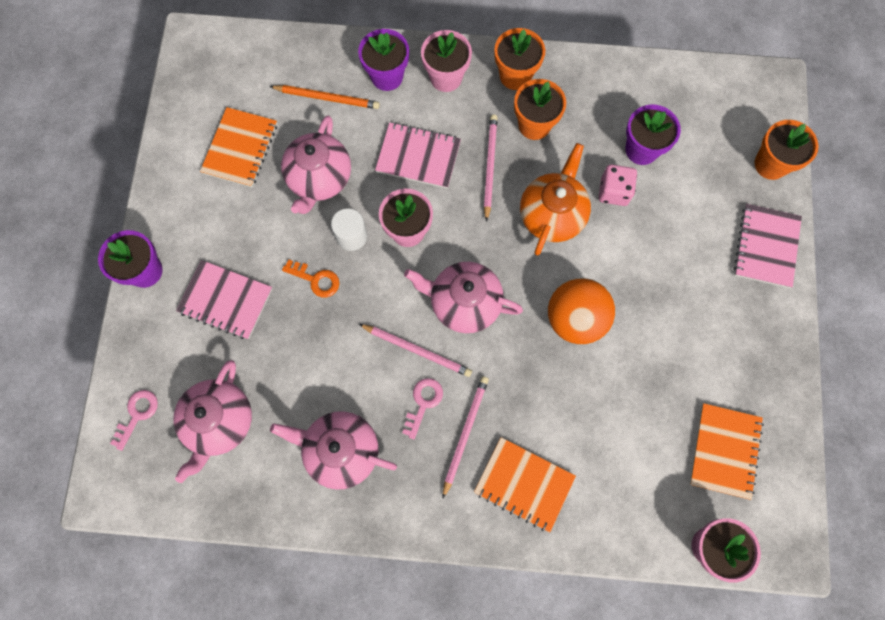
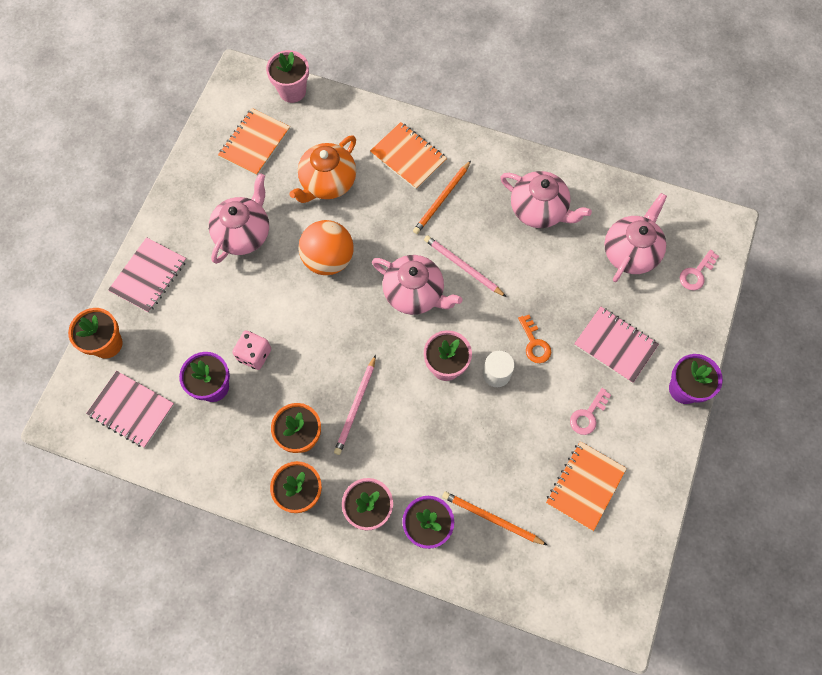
camera: 165 degrees left, 5 degrees down
pink teapot [281,115,351,214] -> pink teapot moved to [209,173,269,264]
orange key [282,259,339,298] -> orange key turned 150 degrees counterclockwise [518,315,551,363]
pink notebook [375,122,461,189] -> pink notebook moved to [86,371,174,448]
pink key [402,378,443,439] -> pink key moved to [570,388,611,435]
pink pencil [443,376,489,498] -> orange pencil [413,161,471,234]
orange teapot [520,143,591,256] -> orange teapot moved to [289,135,356,203]

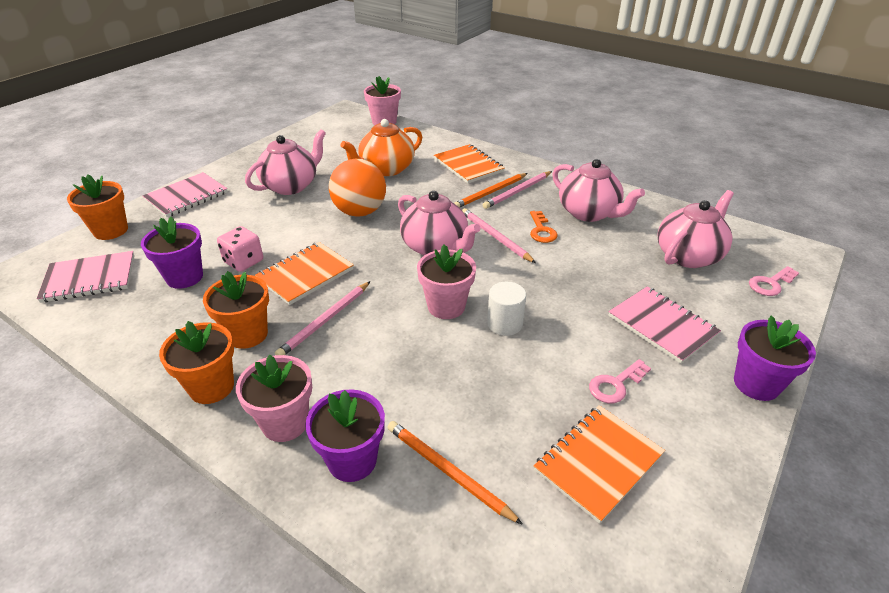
camera: 15 degrees right, 30 degrees down
pink notebook [86,371,174,448] -> pink notebook turned 60 degrees counterclockwise [36,251,134,303]
orange notebook [218,108,290,176] -> orange notebook moved to [255,242,354,305]
orange key [518,315,551,363] -> orange key moved to [530,211,558,243]
none -> pink pencil [483,171,552,209]

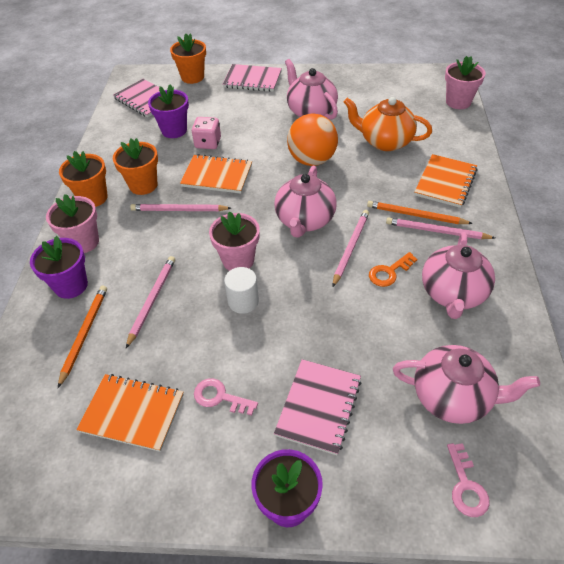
camera: 60 degrees right, 10 degrees up
pink teapot [245,129,326,195] -> pink teapot turned 135 degrees counterclockwise [285,59,338,119]
pink key [749,266,799,296] -> pink key turned 120 degrees counterclockwise [447,443,490,517]
none -> pink pencil [126,256,175,348]

